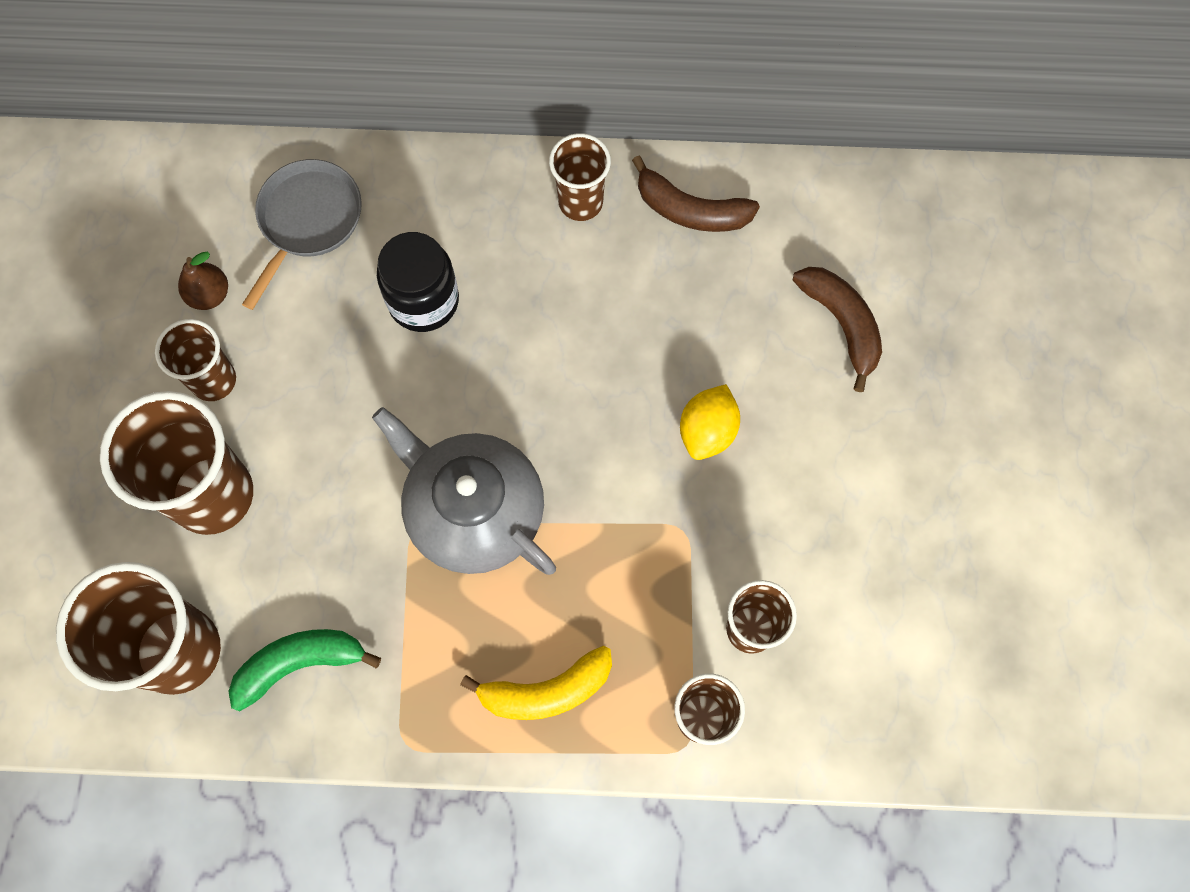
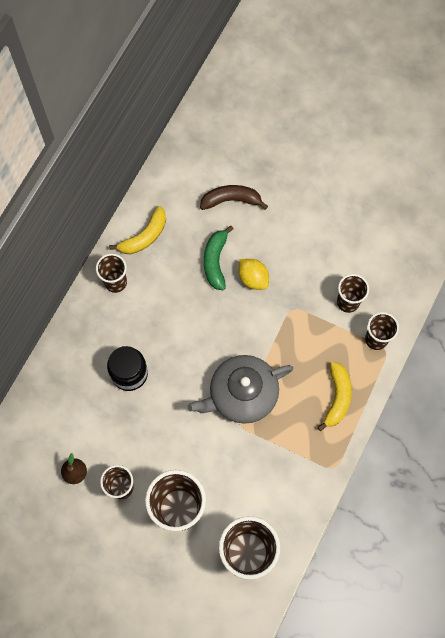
camera: 65 degrees left, 0 degrees up
green banana [228,629,381,711] -> green banana moved to [204,225,234,290]
grey pan [242,159,362,310] -> none
brown banana [632,156,760,232] -> yellow banana [109,206,166,254]

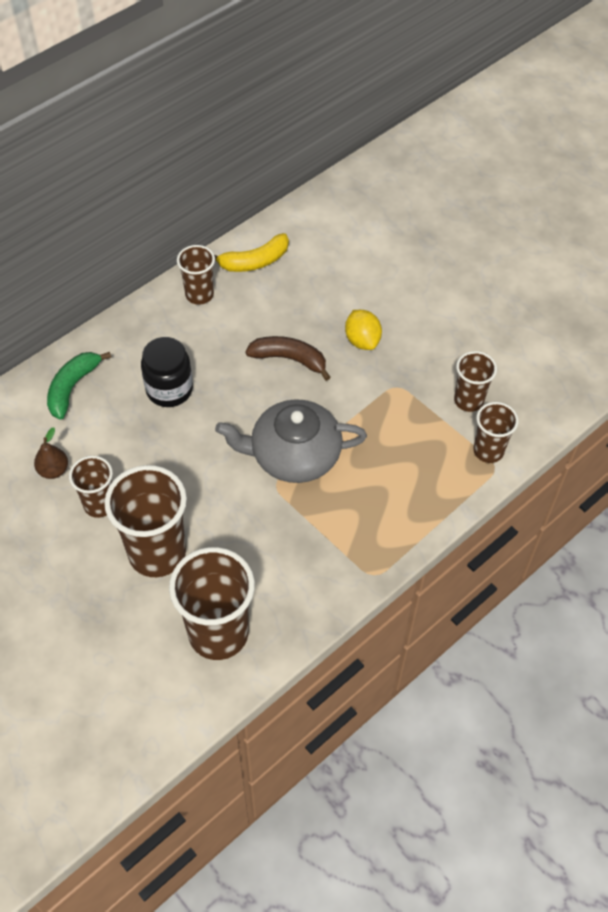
camera: 20 degrees right, 15 degrees down
brown banana [200,185,268,210] -> brown banana moved to [245,336,331,381]
green banana [204,225,234,290] -> green banana moved to [47,352,111,419]
yellow banana [318,362,352,431] -> none

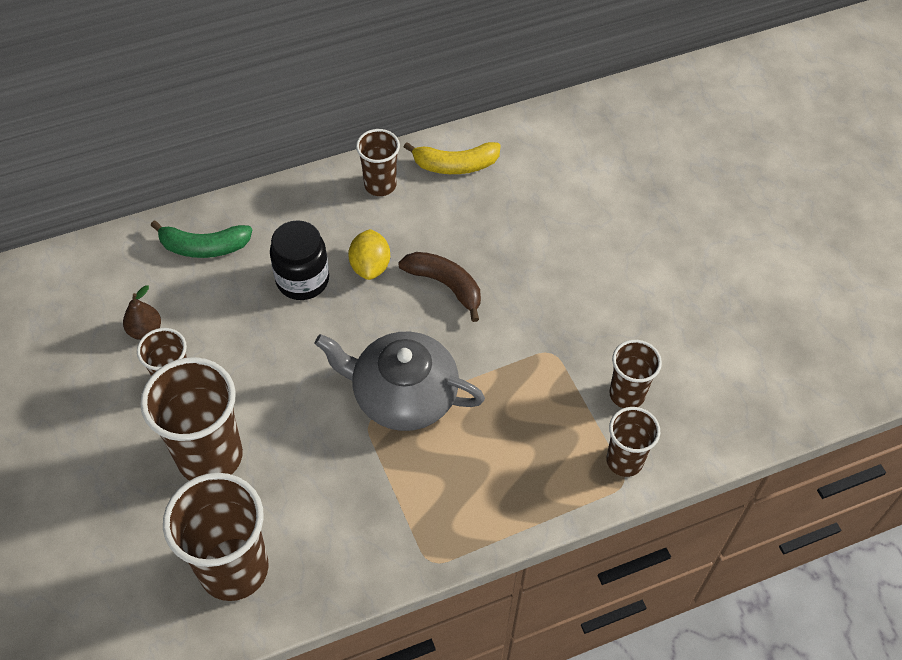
camera: 20 degrees right, 0 degrees up
green banana [47,352,111,419] -> green banana turned 135 degrees counterclockwise [151,220,252,258]
yellow lemon [345,310,382,350] -> yellow lemon moved to [348,229,390,280]

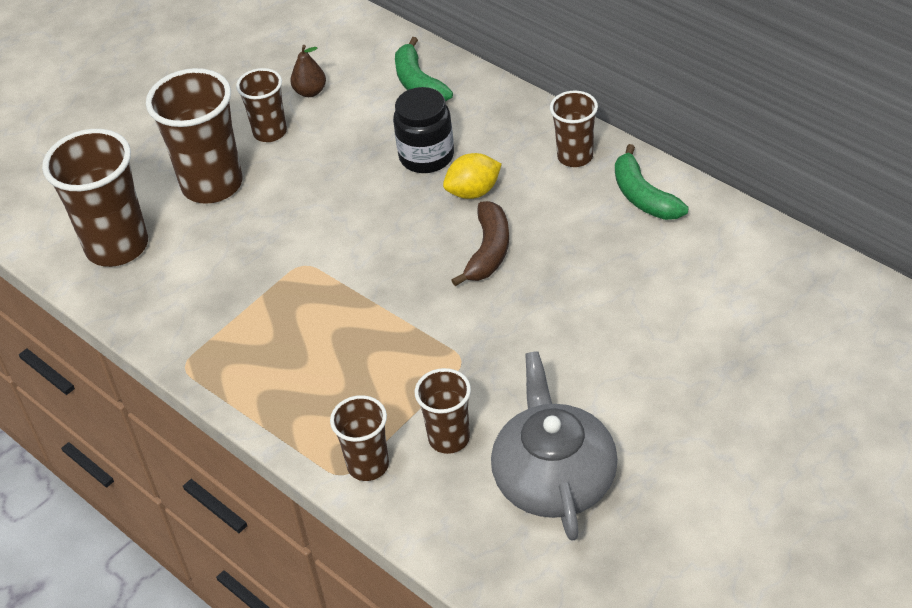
camera: 70 degrees right, 10 degrees down
grey teapot [315,332,485,431] -> grey teapot moved to [491,351,618,541]
yellow banana [404,142,501,174] -> green banana [615,144,688,220]

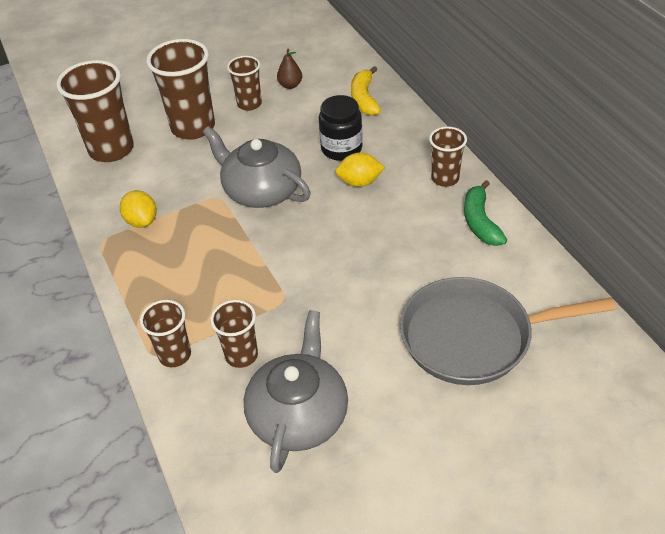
camera: 20 degrees right, 0 degrees up
green banana [395,37,453,102] -> yellow banana [351,66,381,116]
brown banana [452,201,509,286] -> none
none -> yellow lemon [120,190,157,228]
none -> grey teapot [203,126,311,208]
none -> grey pan [400,277,616,385]

